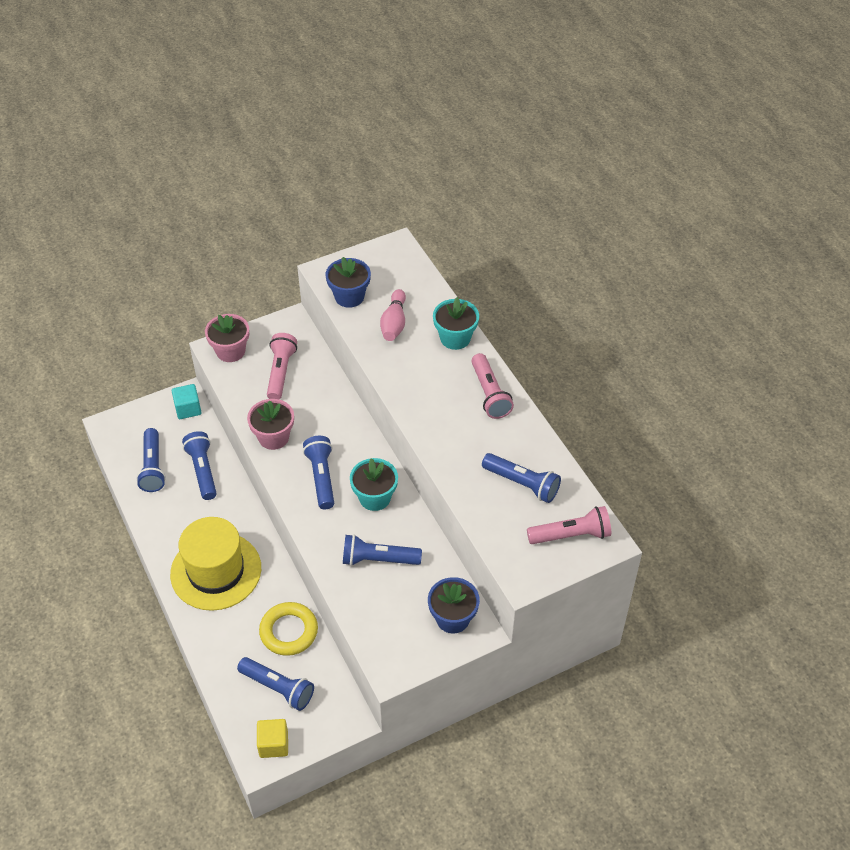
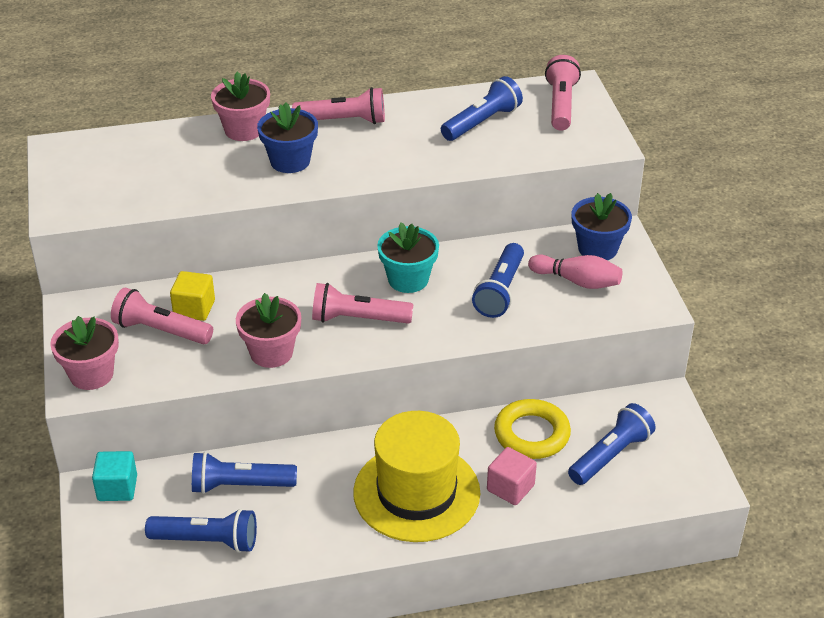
camera: 75 degrees left, 10 degrees down
yellow cube [257,719,288,758] -> yellow cube moved to [170,271,215,321]
blue flashlight [303,436,334,509] -> pink flashlight [312,283,414,324]
blue flower pot [326,257,371,308] -> blue flower pot moved to [257,103,318,173]
pink bowling pin [380,289,406,341] -> pink bowling pin moved to [528,255,622,289]
turquoise flower pot [433,297,479,350] -> pink flower pot [211,72,270,141]
none -> pink cube [487,447,537,505]

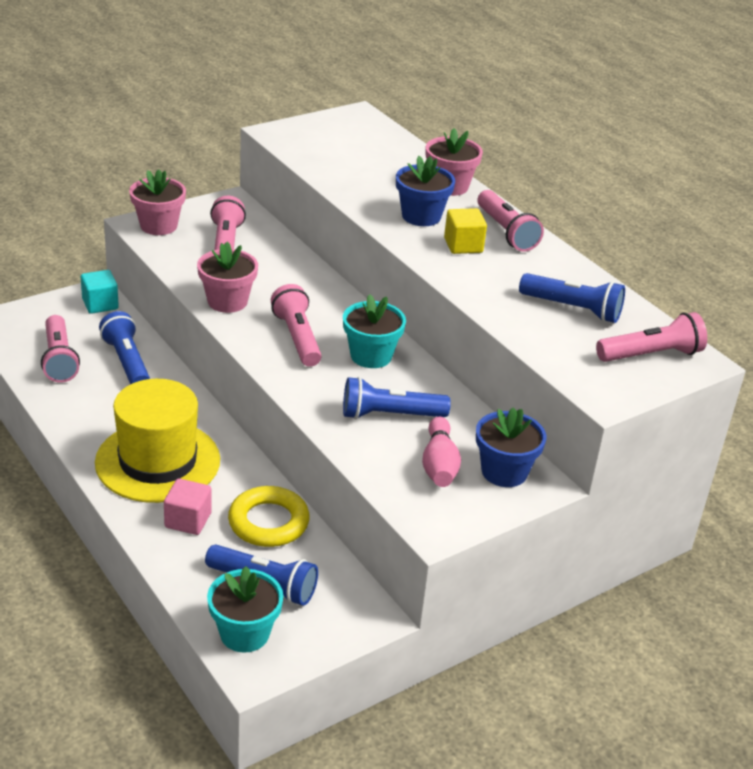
camera: 65 degrees right, 5 degrees down
blue flashlight [145,508,257,553] -> pink flashlight [41,315,80,383]
yellow cube [170,271,215,321] -> yellow cube moved to [444,208,487,254]
none -> turquoise flower pot [207,566,284,653]

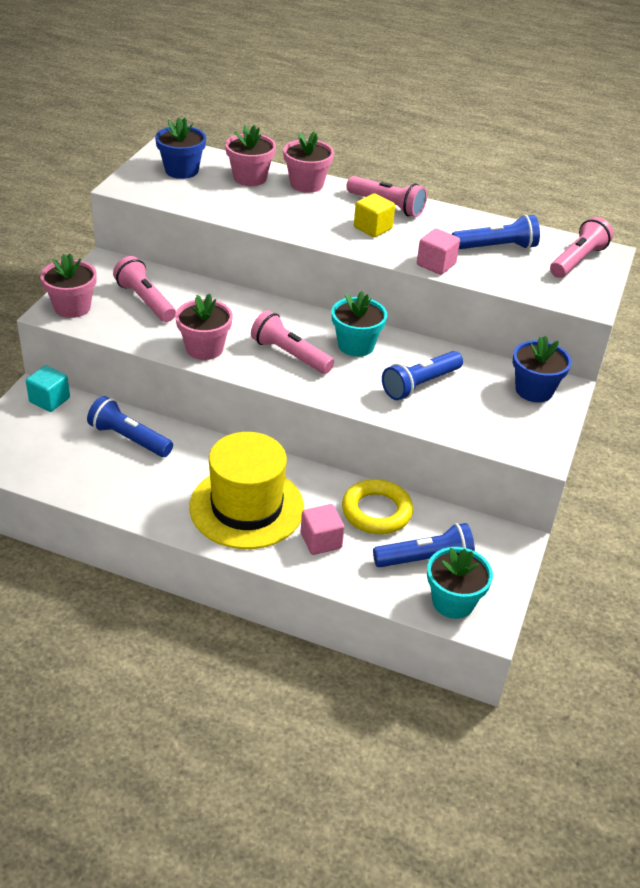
camera: 35 degrees left, 5 degrees up
pink flashlight [41,315,80,383] -> none
blue flower pot [396,156,455,226] -> blue flower pot moved to [155,117,206,179]
pink bowling pin [422,417,461,487] -> none
none -> pink flower pot [225,125,276,186]
none -> pink cube [417,228,460,275]

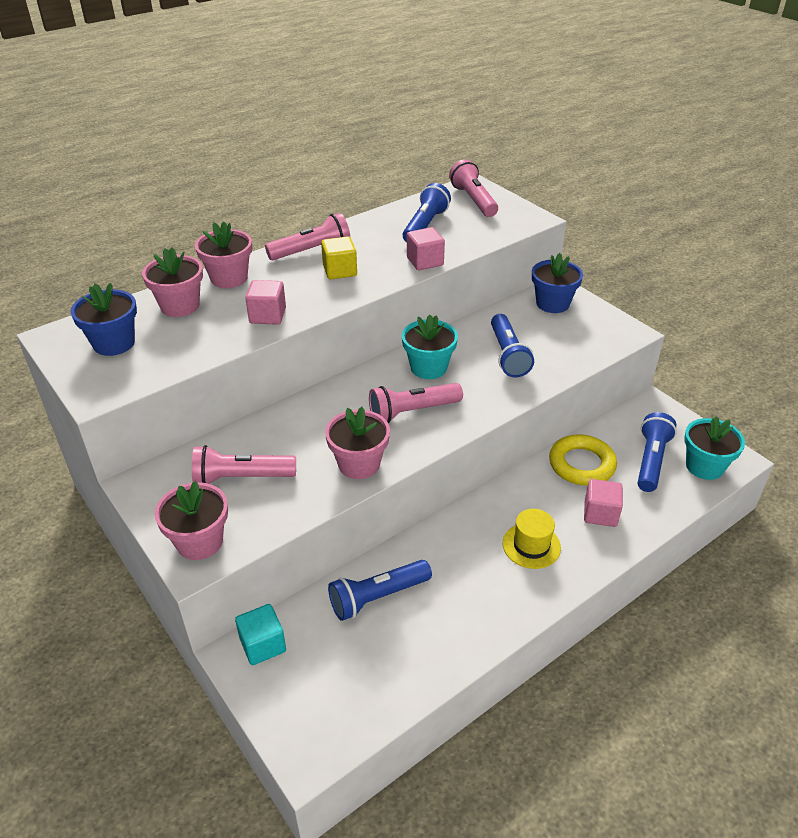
camera: 55 degrees left, 0 degrees up
yellow hat [189,432,304,549] -> yellow hat [503,509,561,569], size x0.49
none -> pink cube [245,280,286,325]

